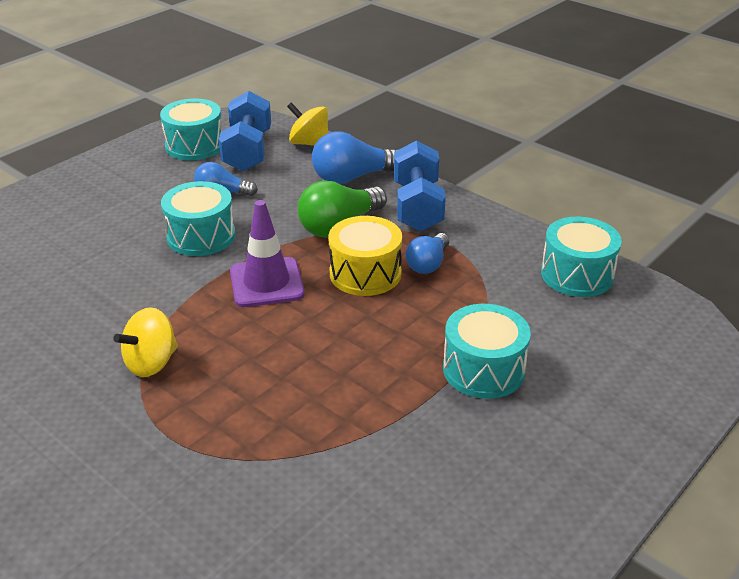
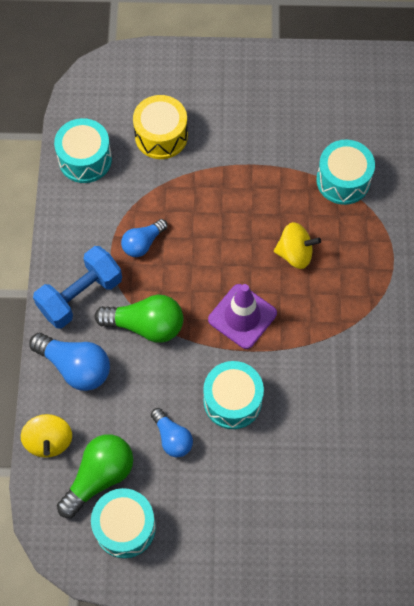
camera: 130 degrees left, 30 degrees up
yellow spinning top [113,307,178,377] -> yellow spinning top moved to [274,222,321,269]
blue dumbbell [219,91,271,171] -> green light bulb [57,434,133,518]
yellow drum [328,216,402,296] -> yellow drum moved to [133,95,188,159]
blue light bulb [406,233,449,274] -> blue light bulb turned 150 degrees clockwise [121,219,168,257]
turquoise drum [443,304,531,399] -> turquoise drum moved to [316,140,375,205]

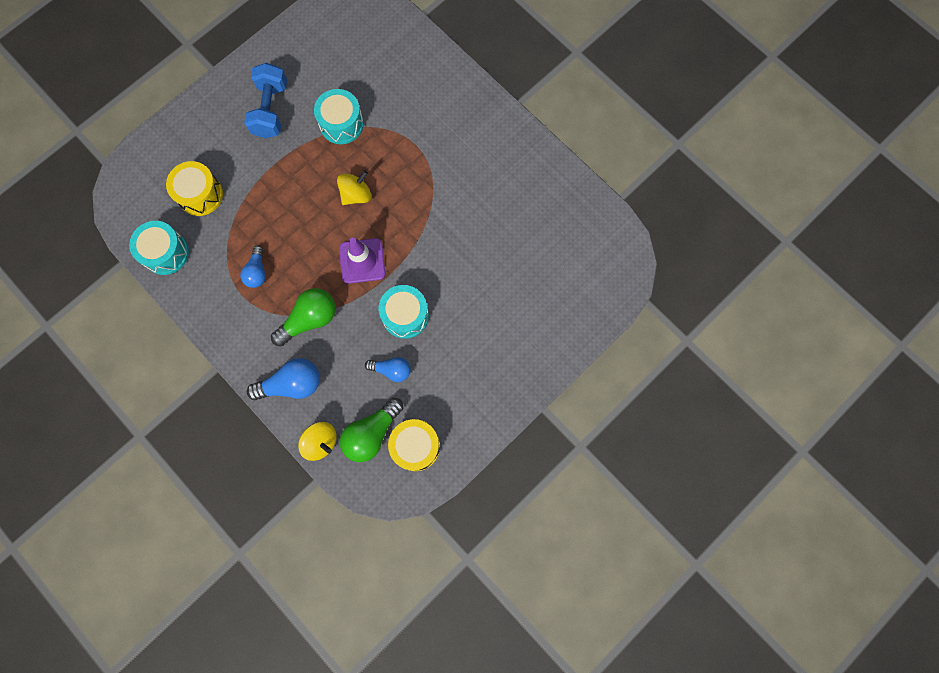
camera: 45 degrees left, 10 degrees up
blue dumbbell [33,246,122,329] -> blue dumbbell moved to [244,63,287,139]
green light bulb [57,434,133,518] -> green light bulb turned 135 degrees counterclockwise [340,398,404,462]
turquoise drum [91,488,156,558] -> yellow drum [388,419,440,471]

